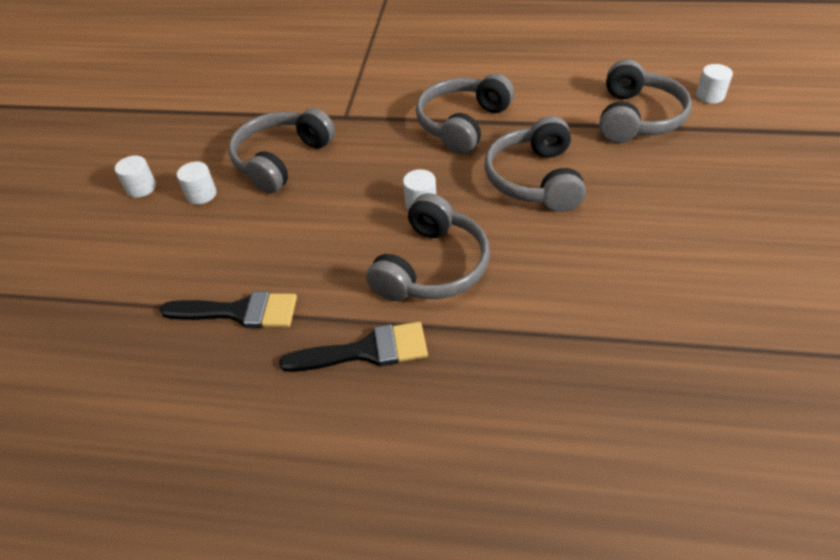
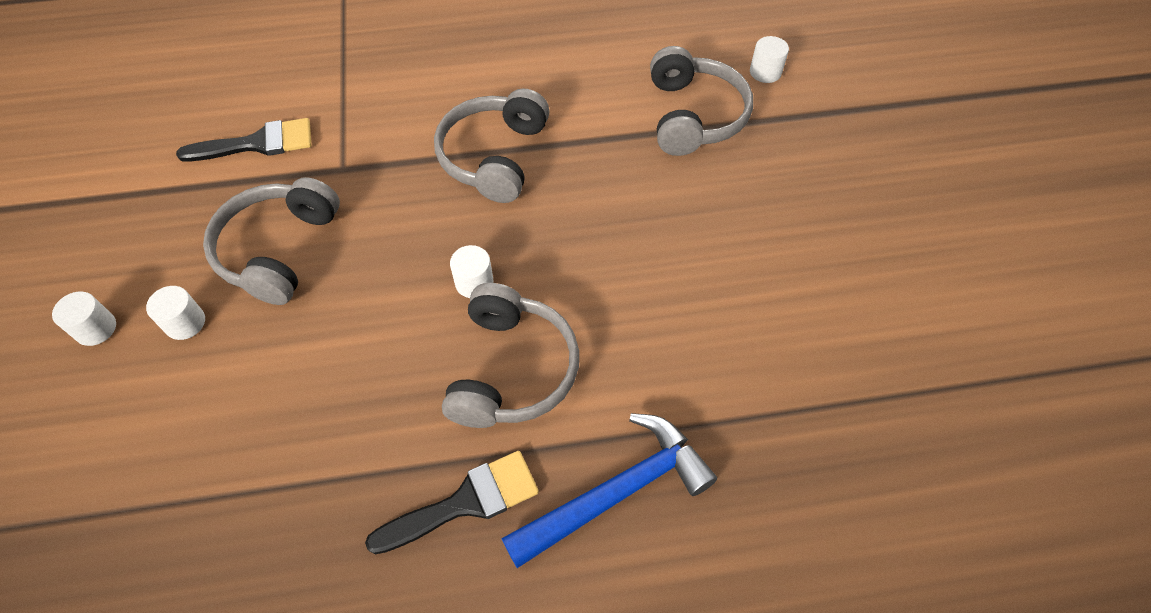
camera: 20 degrees left, 10 degrees up
black brush [159,291,297,328] -> black brush moved to [176,118,311,162]
grey headphones [484,116,586,212] -> none
none -> blue hammer [501,413,717,568]

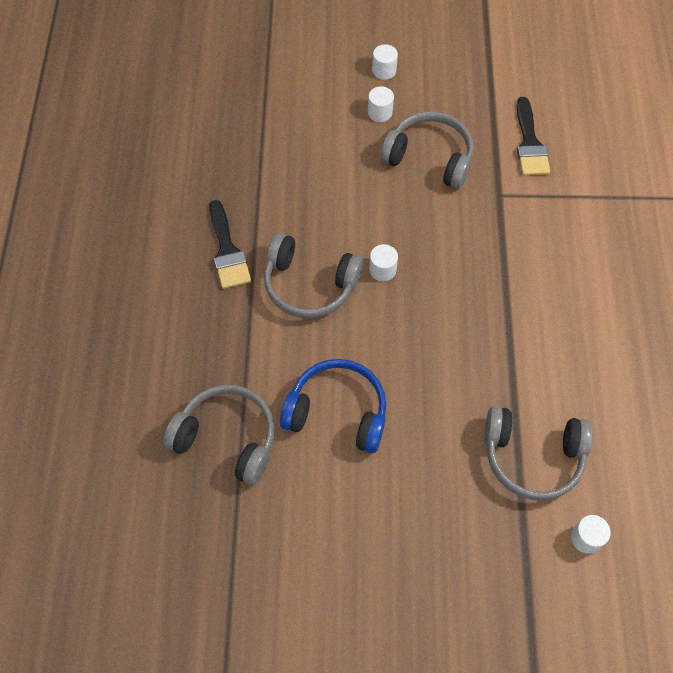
camera: 100 degrees right, 5 degrees up
grey headphones [434,88,550,203] -> grey headphones moved to [163,385,275,486]
blue hammer [501,413,717,568] -> none
none -> blue headphones [280,359,386,453]

